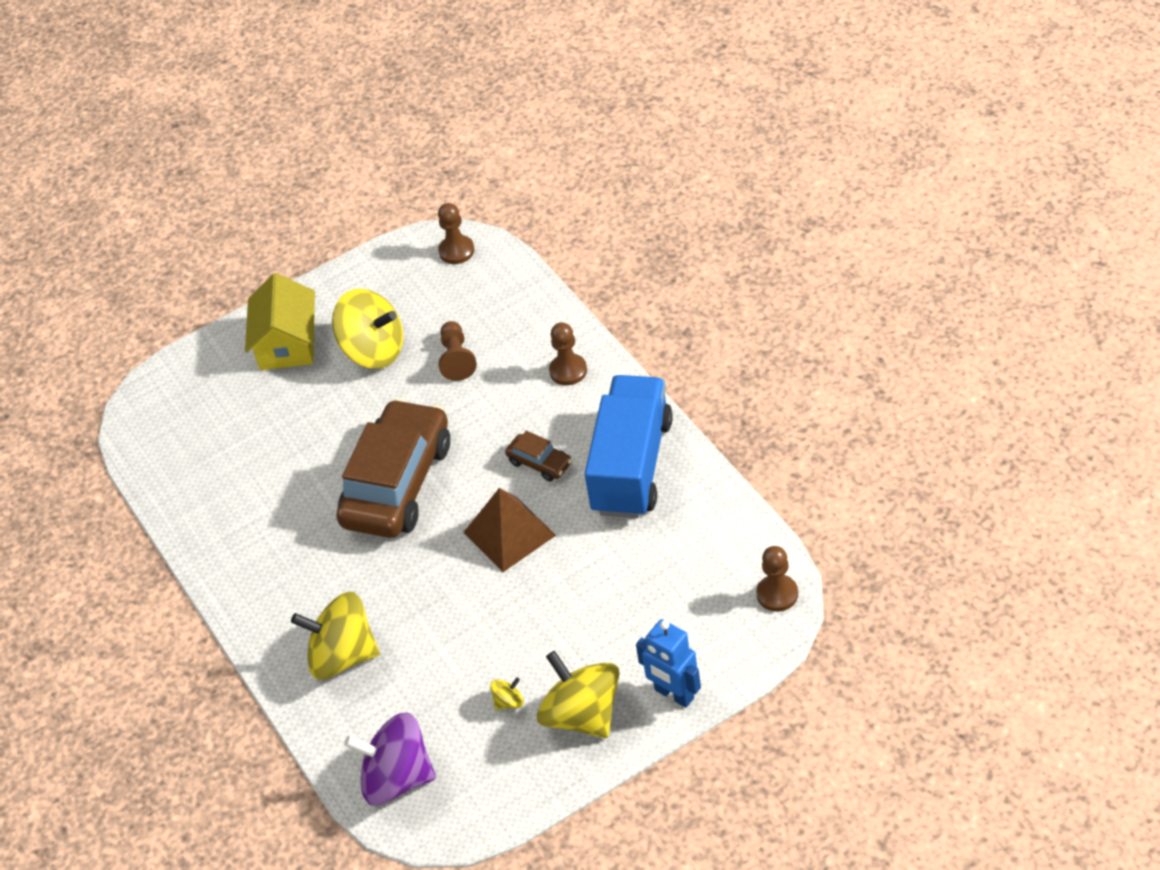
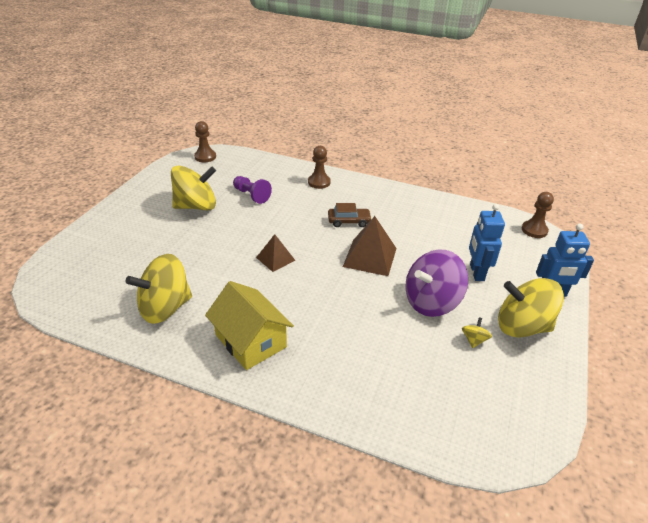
camera: 45 degrees left, 10 degrees down
yellow house [245,273,315,370] -> yellow house moved to [205,281,294,370]
yellow spinning top [291,592,380,680] -> yellow spinning top moved to [126,254,192,324]
brown car [336,399,450,538] -> brown pyramid [256,234,295,272]
purple spinning top [344,712,436,806] -> purple spinning top moved to [406,249,468,317]
brown pawn [439,321,477,381] -> purple pawn [233,176,272,204]
blue truck [584,375,673,518] -> none
none -> blue robot [469,204,505,281]

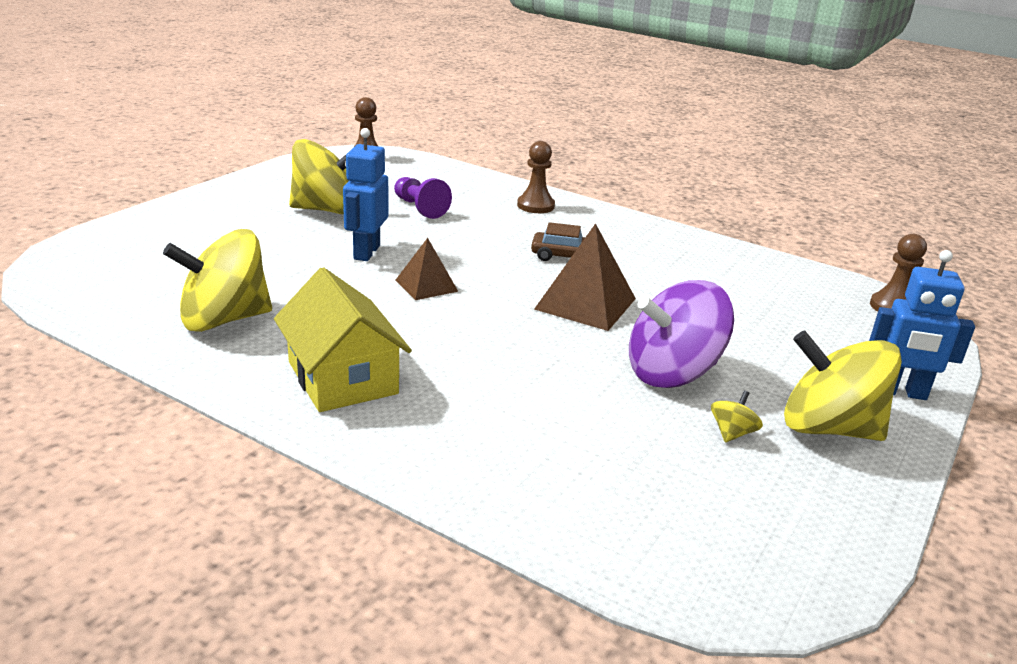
camera: 10 degrees right, 10 degrees down
blue robot [469,204,505,281] -> blue robot moved to [343,128,388,261]

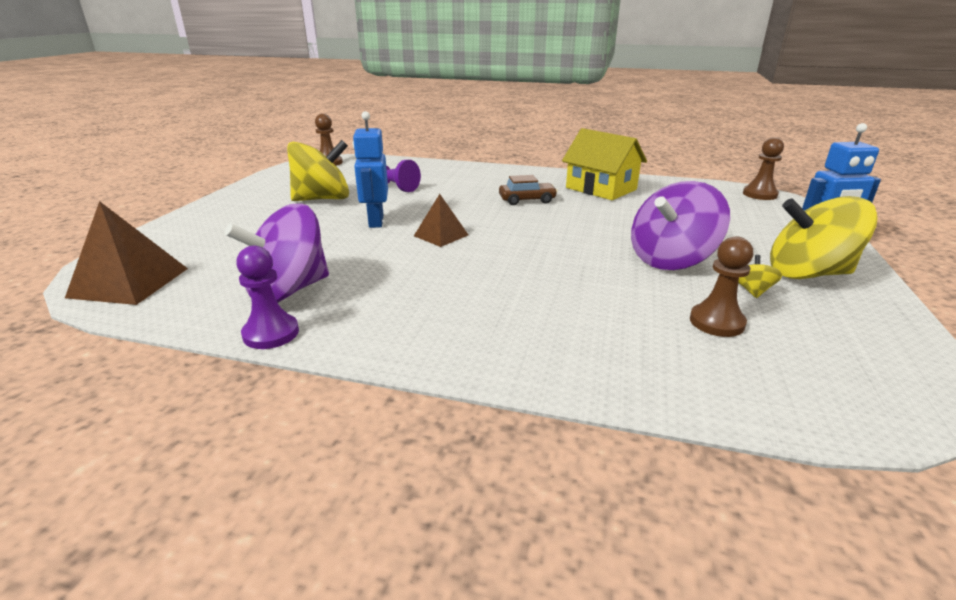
camera: 15 degrees left, 0 degrees up
yellow spinning top [163,229,272,332] -> purple spinning top [225,203,329,302]
yellow house [274,267,412,412] -> yellow house moved to [562,128,647,200]
brown pawn [517,141,555,213] -> brown pawn moved to [690,236,753,337]
brown pyramid [534,223,636,331] -> brown pyramid moved to [65,201,188,305]
none -> purple pawn [236,246,299,349]

